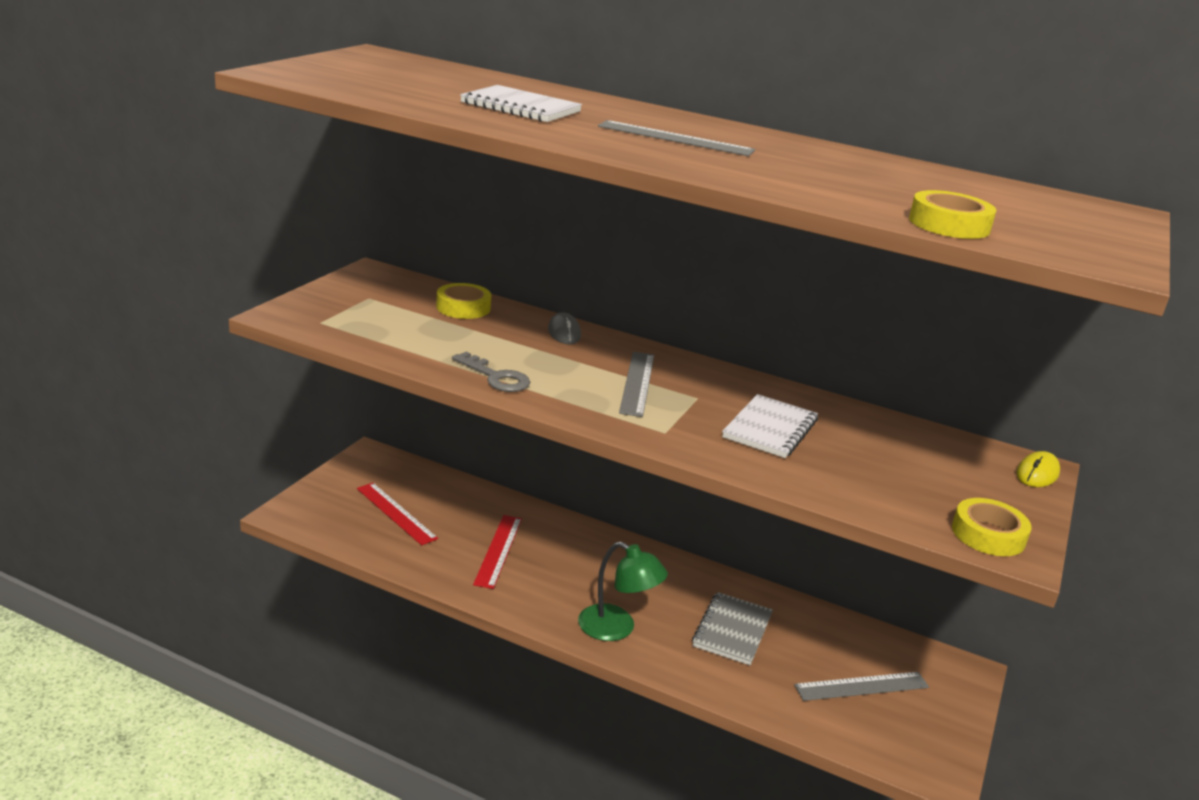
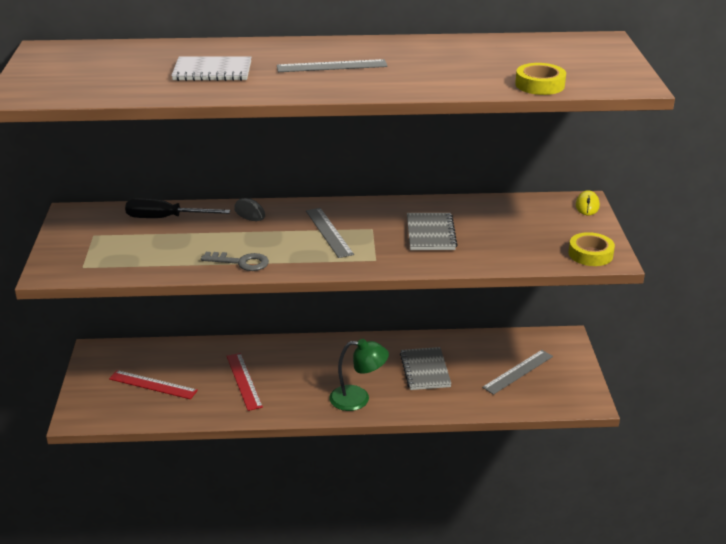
camera: 25 degrees left, 5 degrees up
yellow tape [436,283,492,319] -> black screwdriver [125,198,230,218]
white notebook [722,394,818,458] -> grey notebook [407,213,458,250]

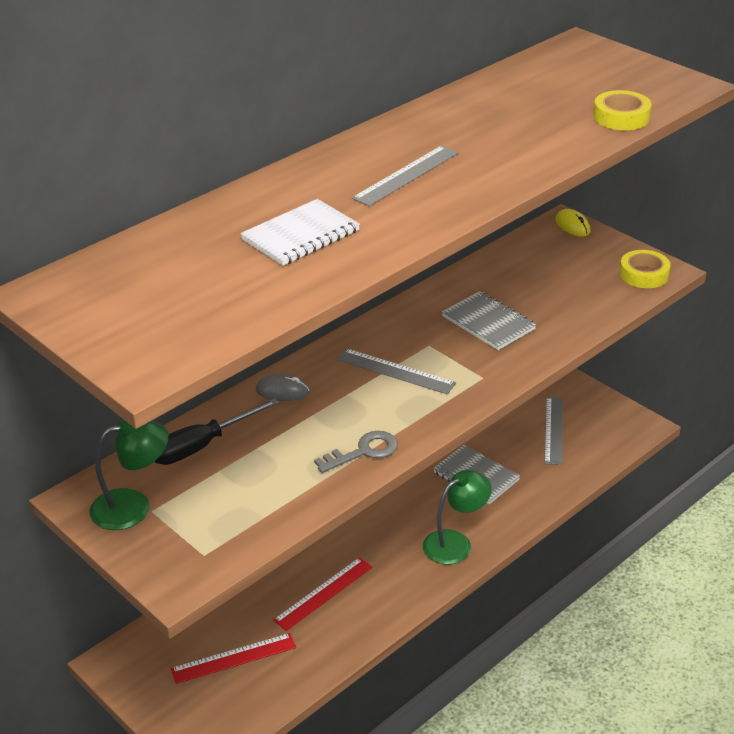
camera: 40 degrees left, 5 degrees up
red ruler [227,353,263,411] -> red ruler turned 75 degrees counterclockwise [273,557,373,631]
none -> green lamp [90,420,169,530]

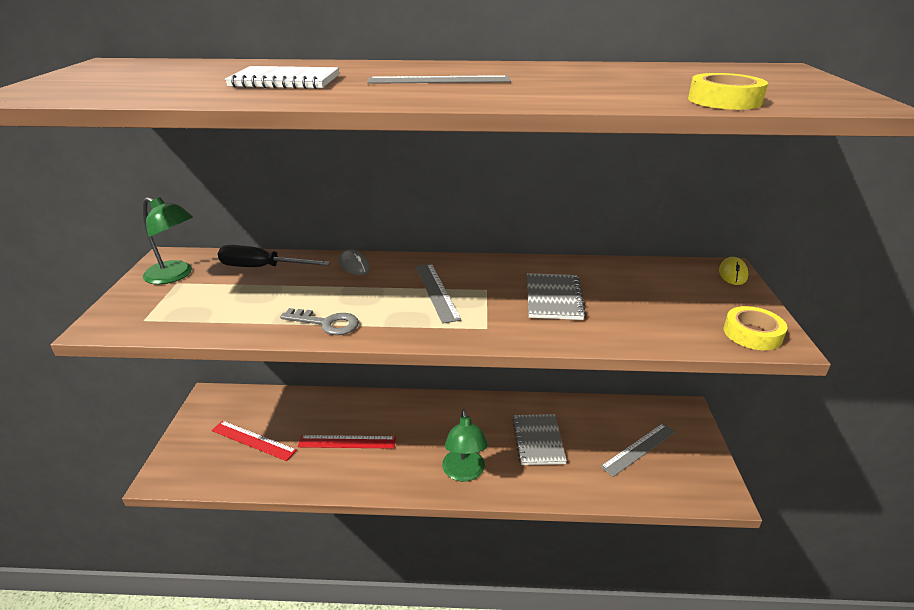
camera: 45 degrees right, 5 degrees down
green lamp [423,470,492,564] -> green lamp turned 75 degrees clockwise [442,409,488,482]

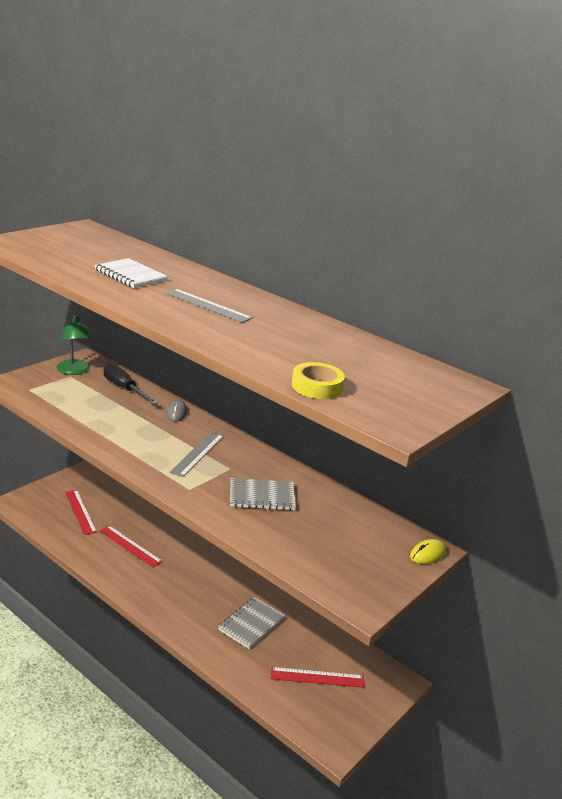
camera: 35 degrees right, 5 degrees down
grey key [280,308,359,335] -> none
green lamp [442,409,488,482] -> none
grey notebook [527,273,586,320] -> grey notebook turned 45 degrees clockwise [230,478,296,511]
grey ruler [600,423,675,477] -> red ruler [271,667,365,688]
yellow tape [724,306,787,350] -> none

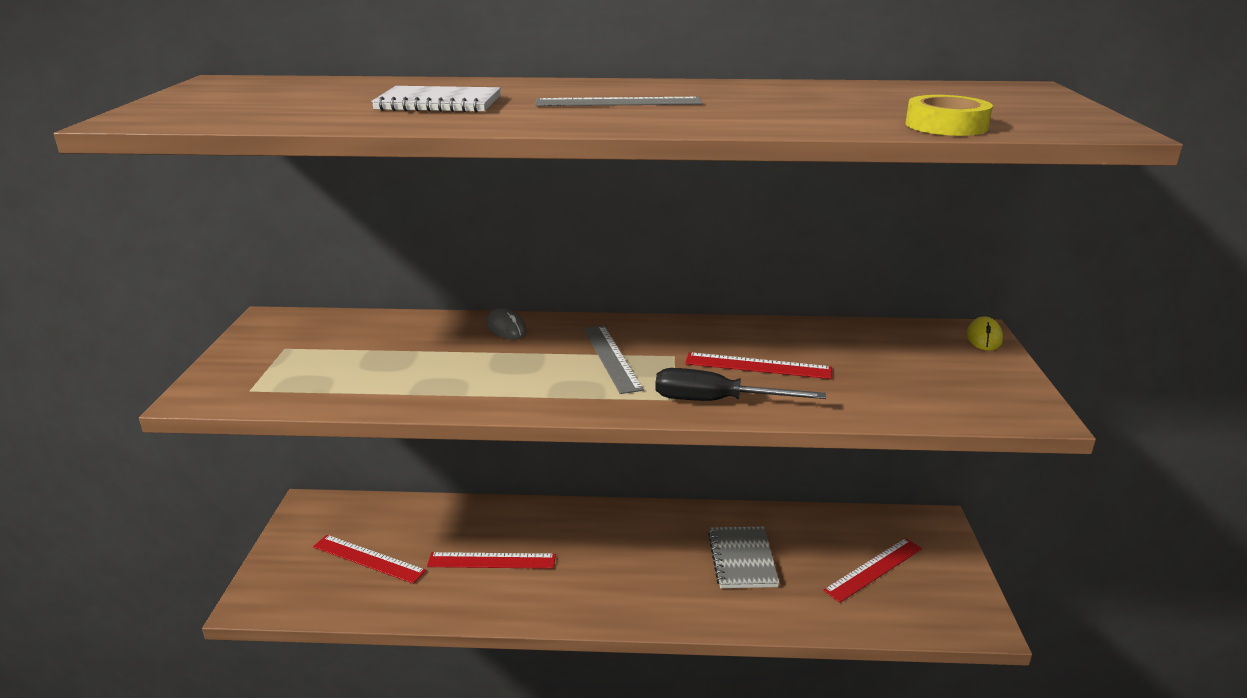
camera: 35 degrees left, 0 degrees up
green lamp [56,314,94,375] -> none
black screwdriver [104,364,158,404] -> black screwdriver moved to [655,368,826,401]
grey notebook [230,478,296,511] -> red ruler [685,352,832,379]

